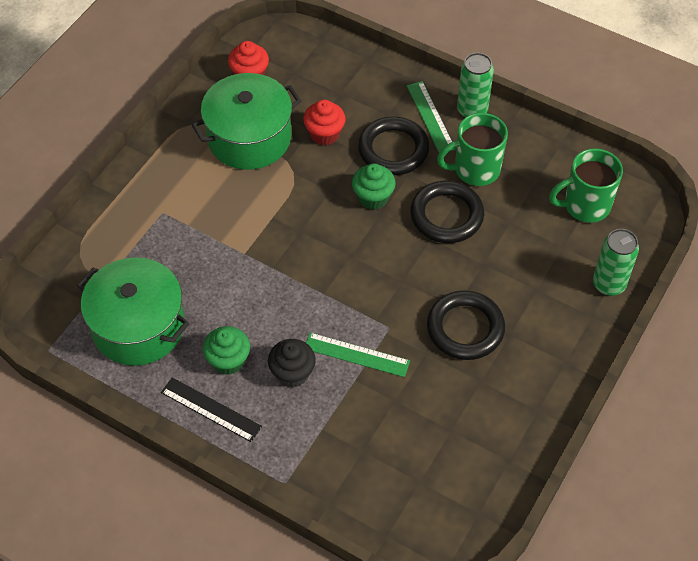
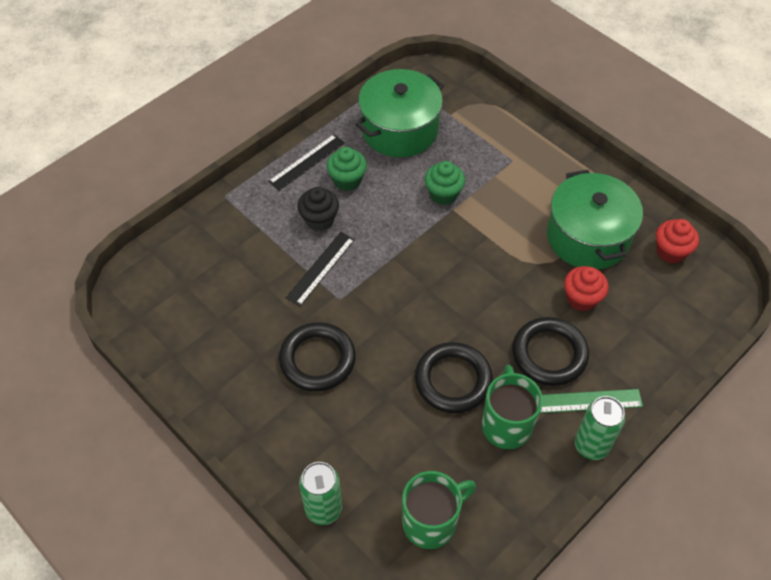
camera: 105 degrees right, 0 degrees up
green ruler [306,333,410,377] -> black ruler [286,232,355,306]
green cupcake [352,163,396,210] -> green cupcake moved to [425,161,465,205]
green mug [549,148,623,223] -> green mug turned 60 degrees clockwise [402,471,476,549]

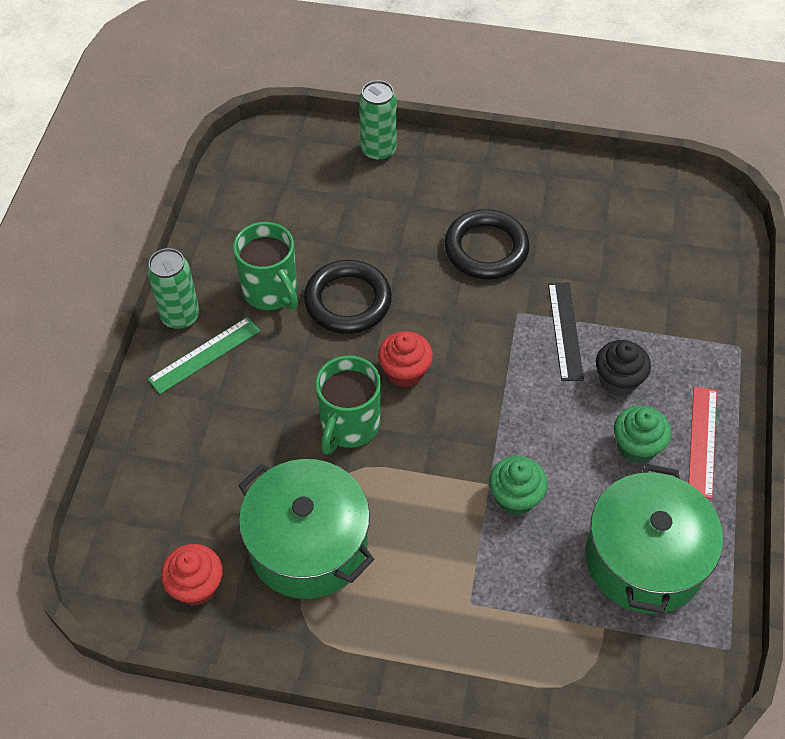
camera: 145 degrees right, 0 degrees up
black ruler [268,134,345,191] -> red ruler [688,387,717,499]
green mug [402,471,476,549] -> green mug moved to [315,355,381,454]
black ring [512,317,589,386] -> none
red cupcake [564,266,609,311] -> red cupcake moved to [378,331,433,387]

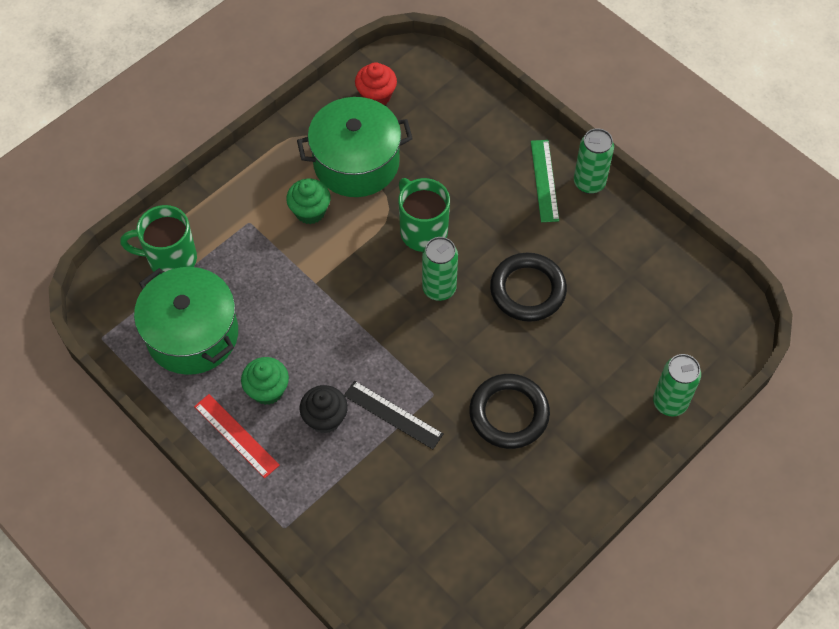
camera: 125 degrees right, 5 degrees up
green mug [233,222,298,310] -> green mug moved to [120,205,197,275]
red cupcake [378,331,433,387] -> green can [422,237,458,301]
green cupcake [489,456,548,515] -> green cupcake moved to [286,179,331,224]

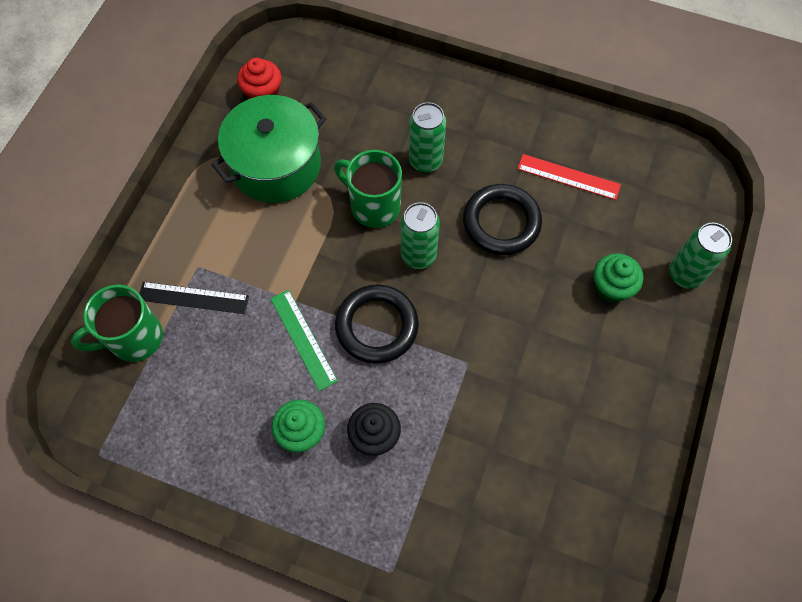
camera: 25 degrees left, 5 degrees up
green pot [134,267,238,375] -> none
red ruler [194,394,280,478] -> red ruler moved to [517,154,621,200]
green cupcake [286,179,331,224] -> green cupcake moved to [594,253,644,303]
black ruler [344,381,443,449] -> black ruler moved to [139,282,249,314]
black ring [469,374,550,449] -> black ring moved to [335,285,419,364]
green ruler [531,140,559,222] -> green ruler moved to [271,290,338,391]
green can [574,128,614,194] -> green can moved to [409,102,446,173]

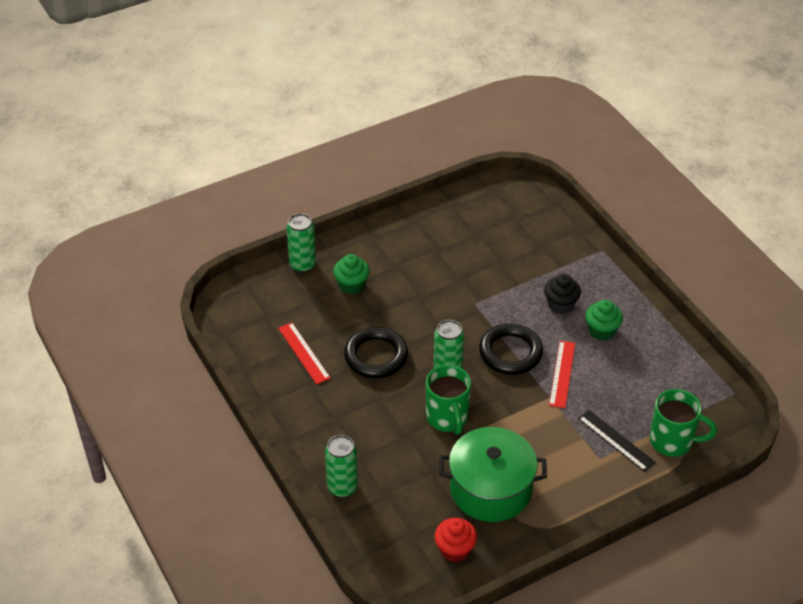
camera: 140 degrees left, 20 degrees down
green ruler [271,290,338,391] -> red ruler [549,341,575,408]
green can [409,102,446,173] -> green can moved to [325,435,358,498]

